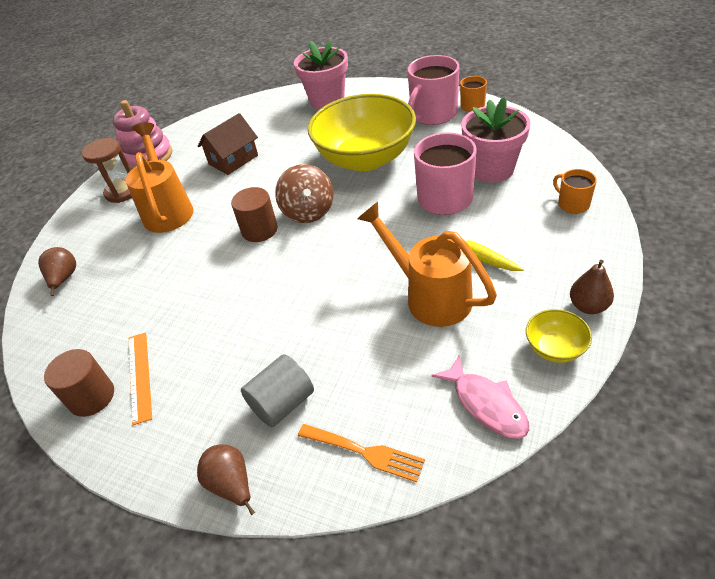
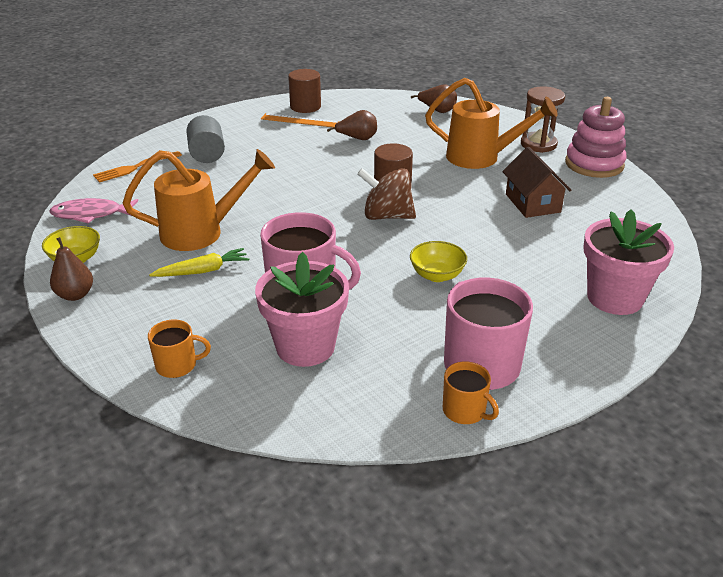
camera: 115 degrees right, 10 degrees down
brown pear [197,444,255,515] -> brown pear moved to [327,110,377,140]
yellow bowl [308,94,416,171] -> yellow bowl [410,241,467,282], size x0.41

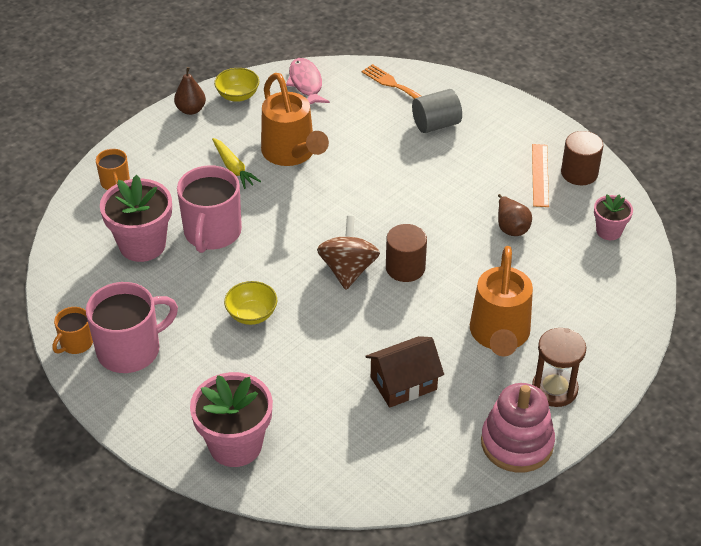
camera: 80 degrees right, 10 degrees up
brown pear [411,84,457,113] -> none
none -> pink flower pot [594,194,633,240]

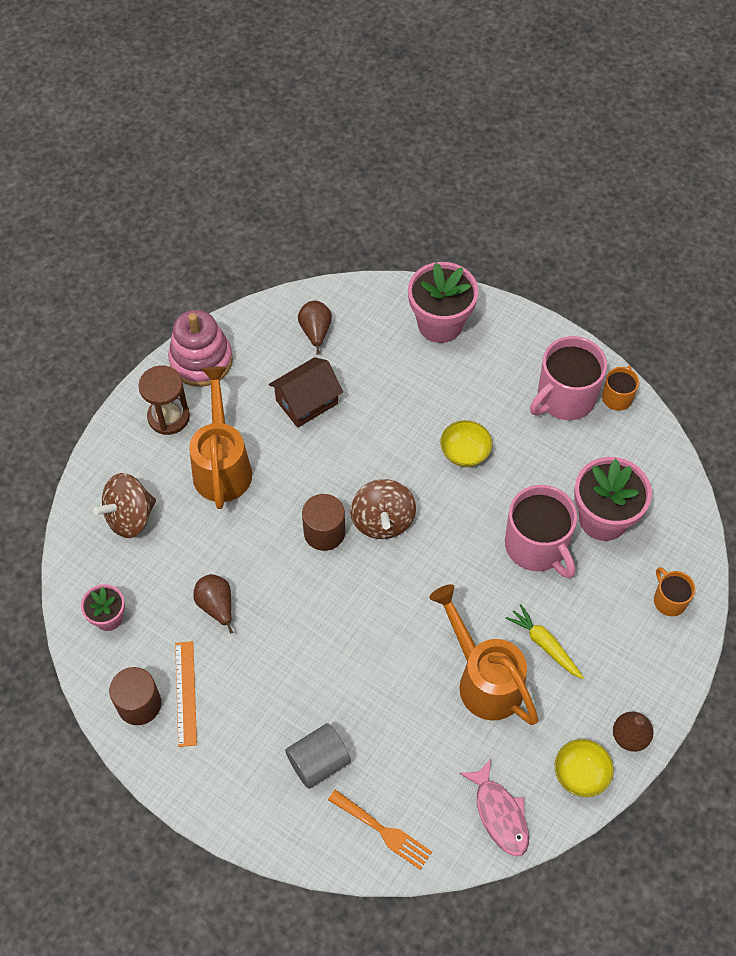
camera: 170 degrees right, 15 degrees up
pink mug [177,165,242,253] -> pink mug turned 150 degrees clockwise [505,485,577,578]
none -> brown spinning top [93,473,156,538]
none -> brown pear [298,301,332,355]

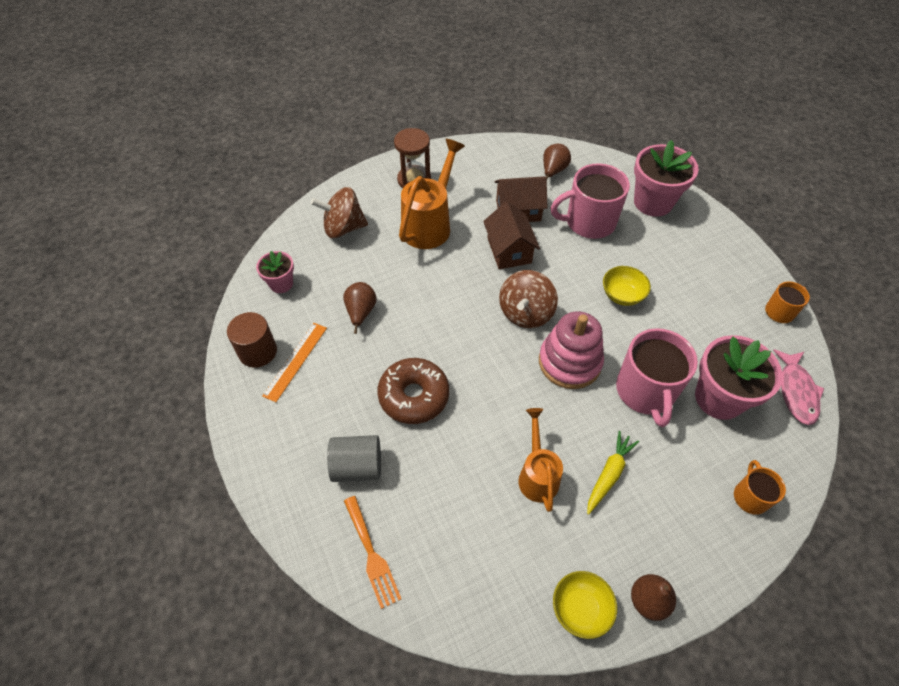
camera: 30 degrees right, 5 degrees down
pink stacking toy [168,310,233,387] -> pink stacking toy moved to [539,311,604,389]
brown cylinder [302,494,345,551] -> none
orange watering can [429,584,538,725] -> orange watering can [518,408,563,512], size x0.64
pink fish [459,759,529,856] -> pink fish moved to [773,349,824,425]
yellow carrot [506,604,584,679] -> yellow carrot turned 45 degrees clockwise [587,431,639,515]
pink mug [530,336,607,420] -> pink mug moved to [551,163,630,239]
none -> brown donut [377,358,449,424]
none -> brown house [483,202,540,269]

